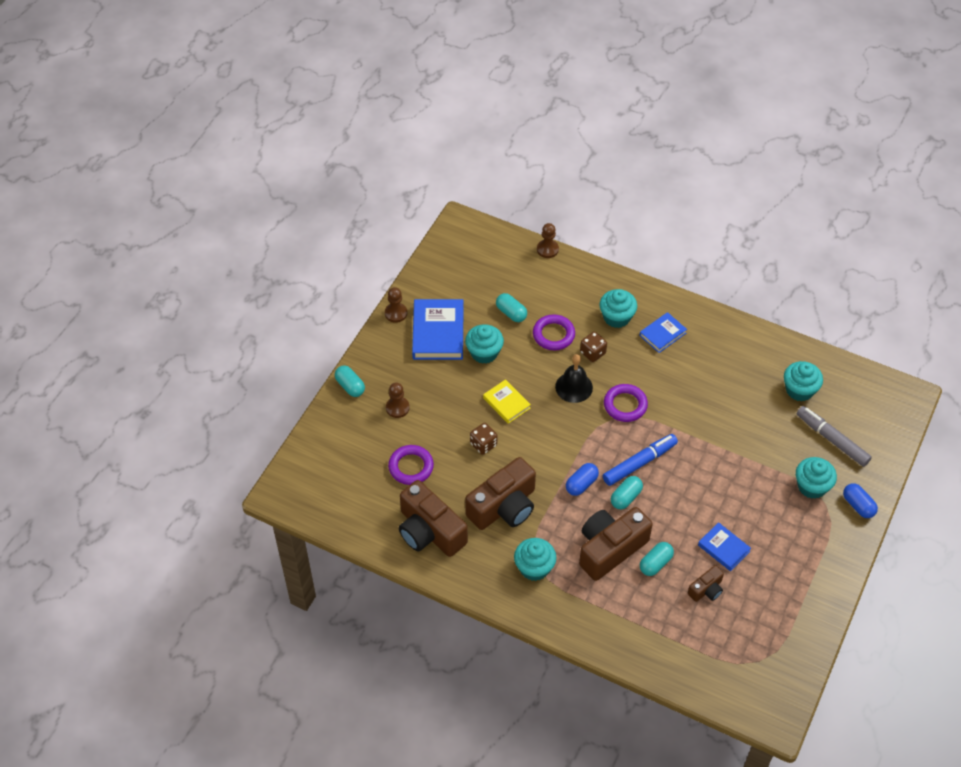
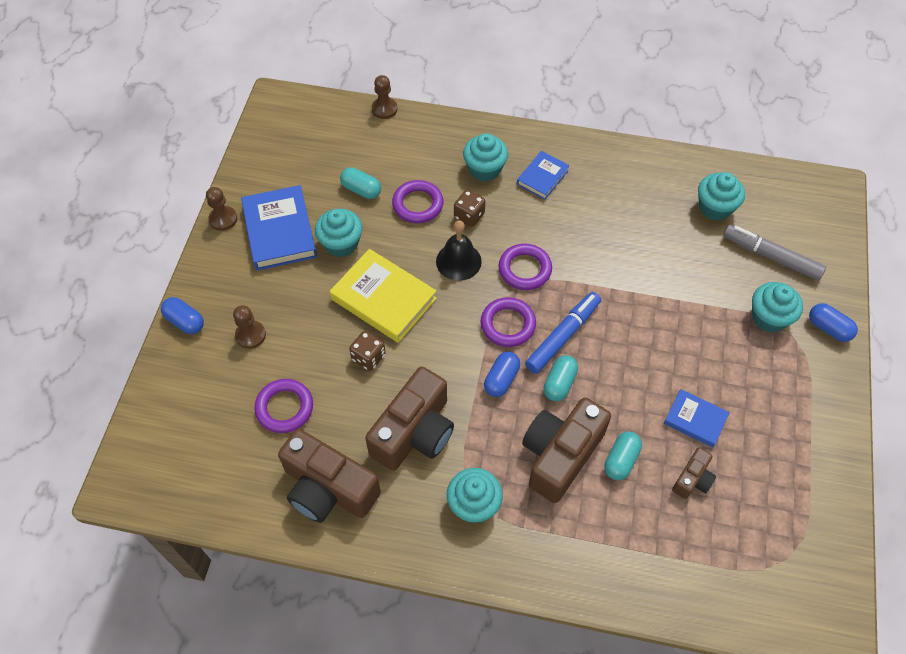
camera: 15 degrees left, 5 degrees up
turquoise capsule [335,366,365,397] -> blue capsule [161,297,204,334]
yellow book [483,379,531,424] -> yellow book [330,249,437,343], size x1.74
none -> purple ring [481,297,536,347]

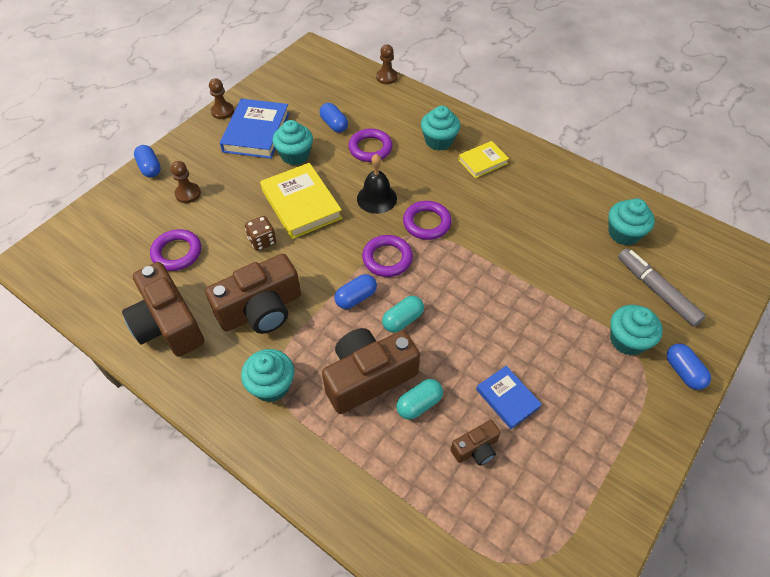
camera: 25 degrees right, 5 degrees down
turquoise capsule [340,167,381,199] -> blue capsule [320,103,348,133]
brown dice [454,190,486,227] -> none
blue book [517,151,570,200] -> yellow book [458,141,509,178]
blue marker [525,292,601,374] -> none

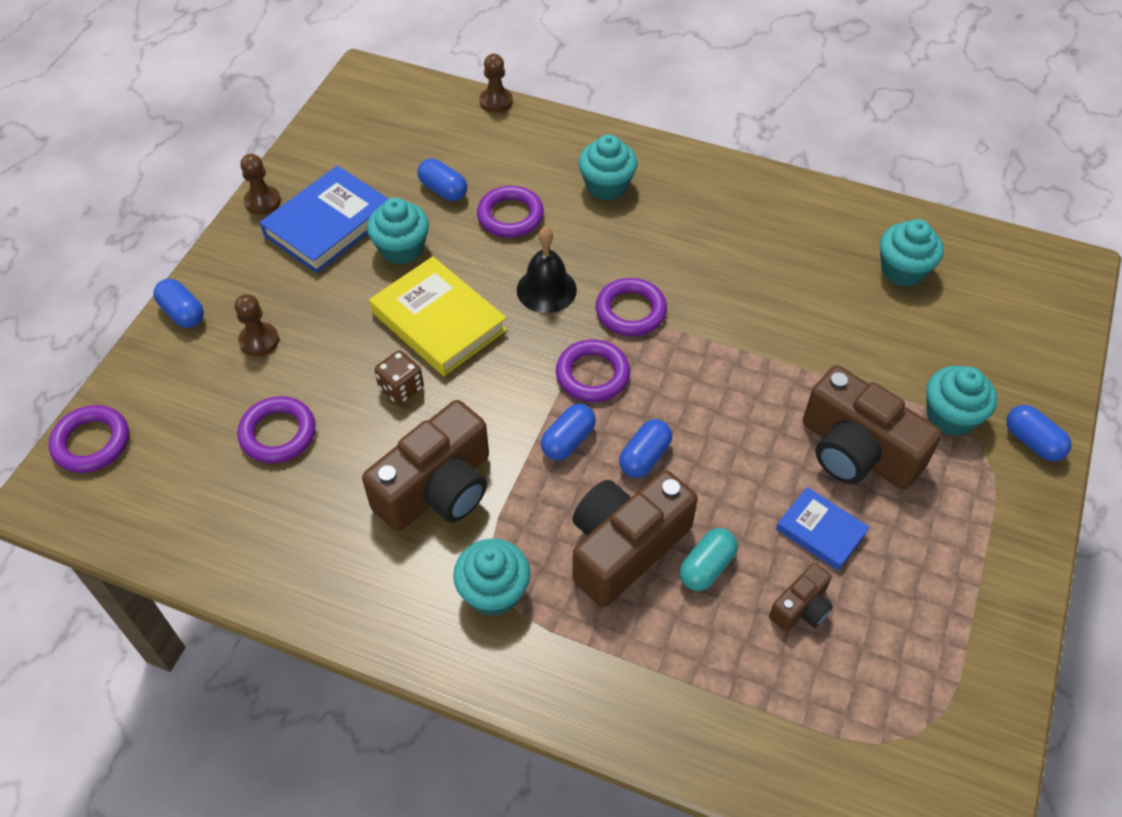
camera: 15 degrees left, 0 degrees up
brown camera [122,262,204,357] -> brown camera moved to [803,365,942,490]
blue book [220,98,290,159] -> blue book turned 45 degrees clockwise [260,165,389,273]
turquoise capsule [382,296,424,333] -> blue capsule [619,419,672,478]
yellow book [458,141,509,178] -> none
grey marker [618,248,706,327] -> none
none -> purple ring [49,405,129,473]

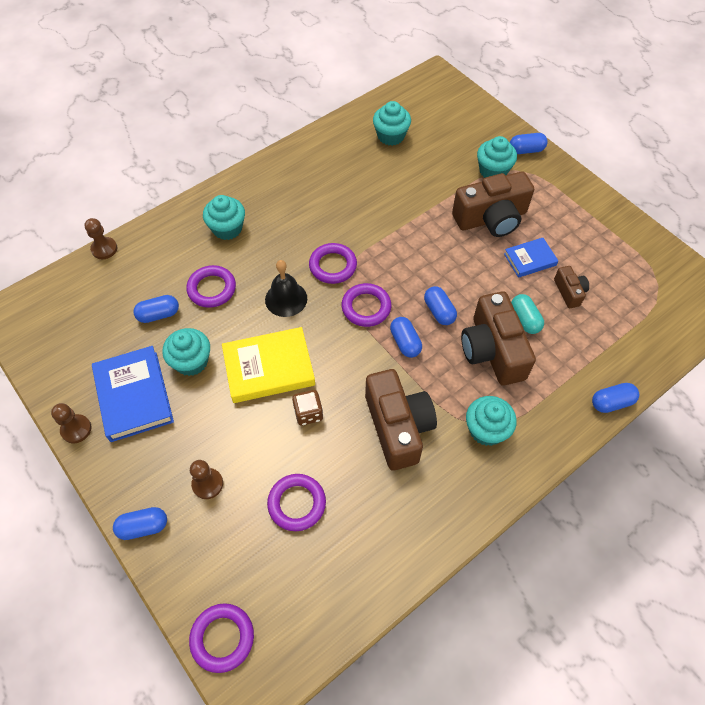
camera: 60 degrees left, 5 degrees up
none -> blue capsule [592,383,639,413]

